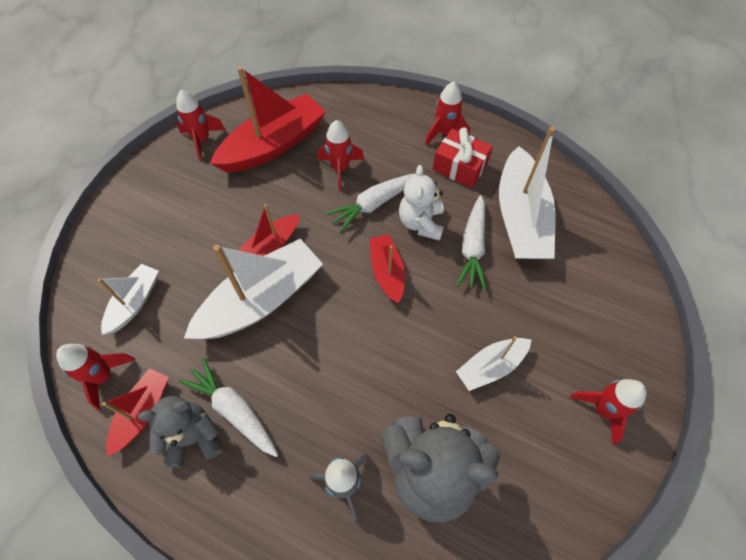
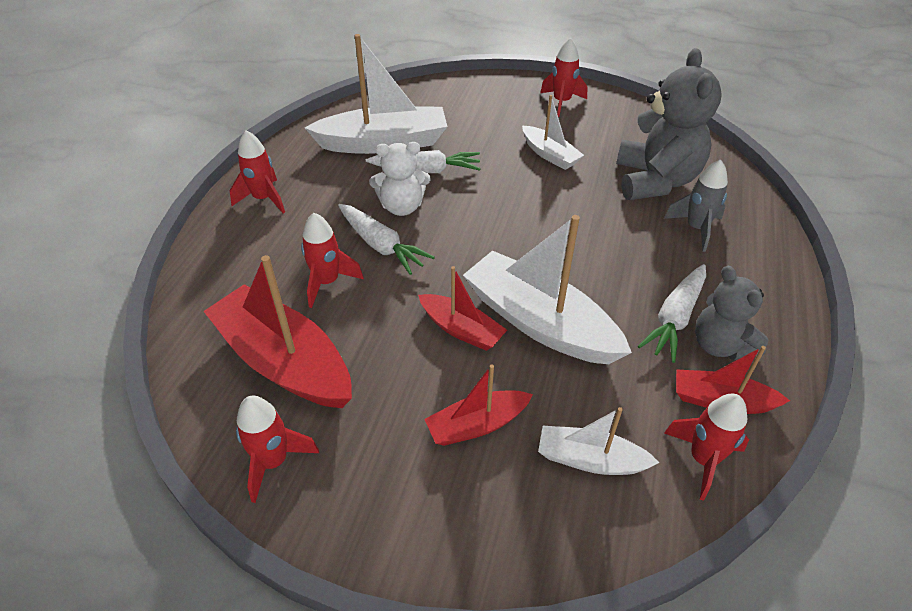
camera: 100 degrees left, 15 degrees down
red boat [370,235,405,303] -> red boat moved to [424,364,533,446]
red gift [433,127,493,188] -> none

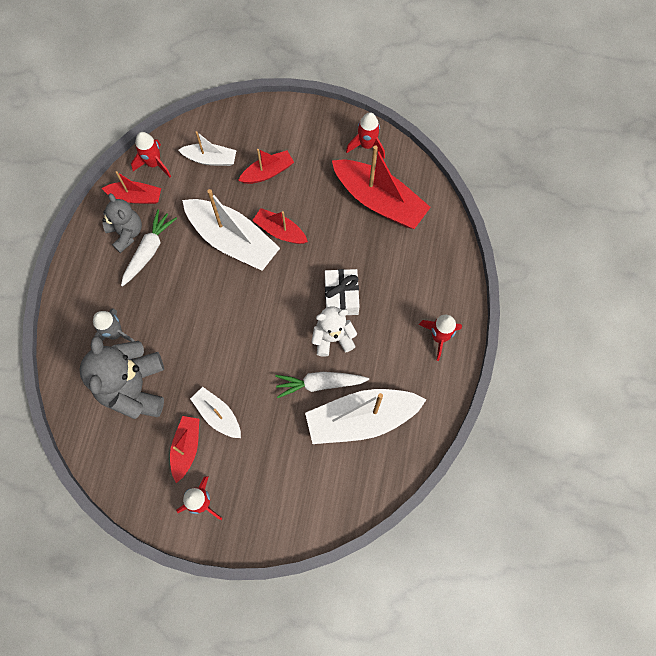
camera: 175 degrees right, 25 degrees up
red rocket [301,213,364,308] -> none
white carrot [338,204,435,275] -> white gift [325,269,360,315]
none -> red boat [170,416,199,483]

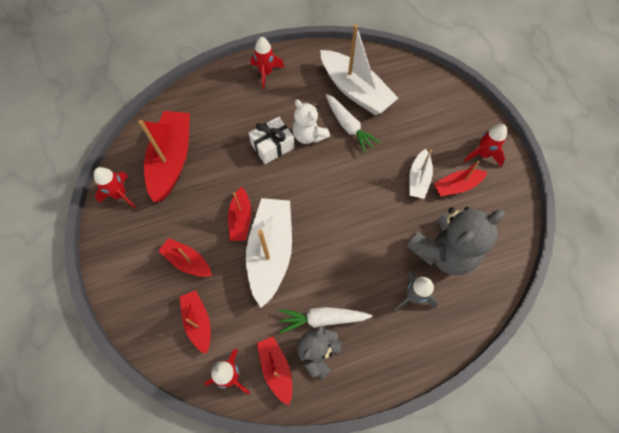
camera: 120 degrees left, 5 degrees down
white boat [178,131,237,166] -> red boat [180,290,211,354]

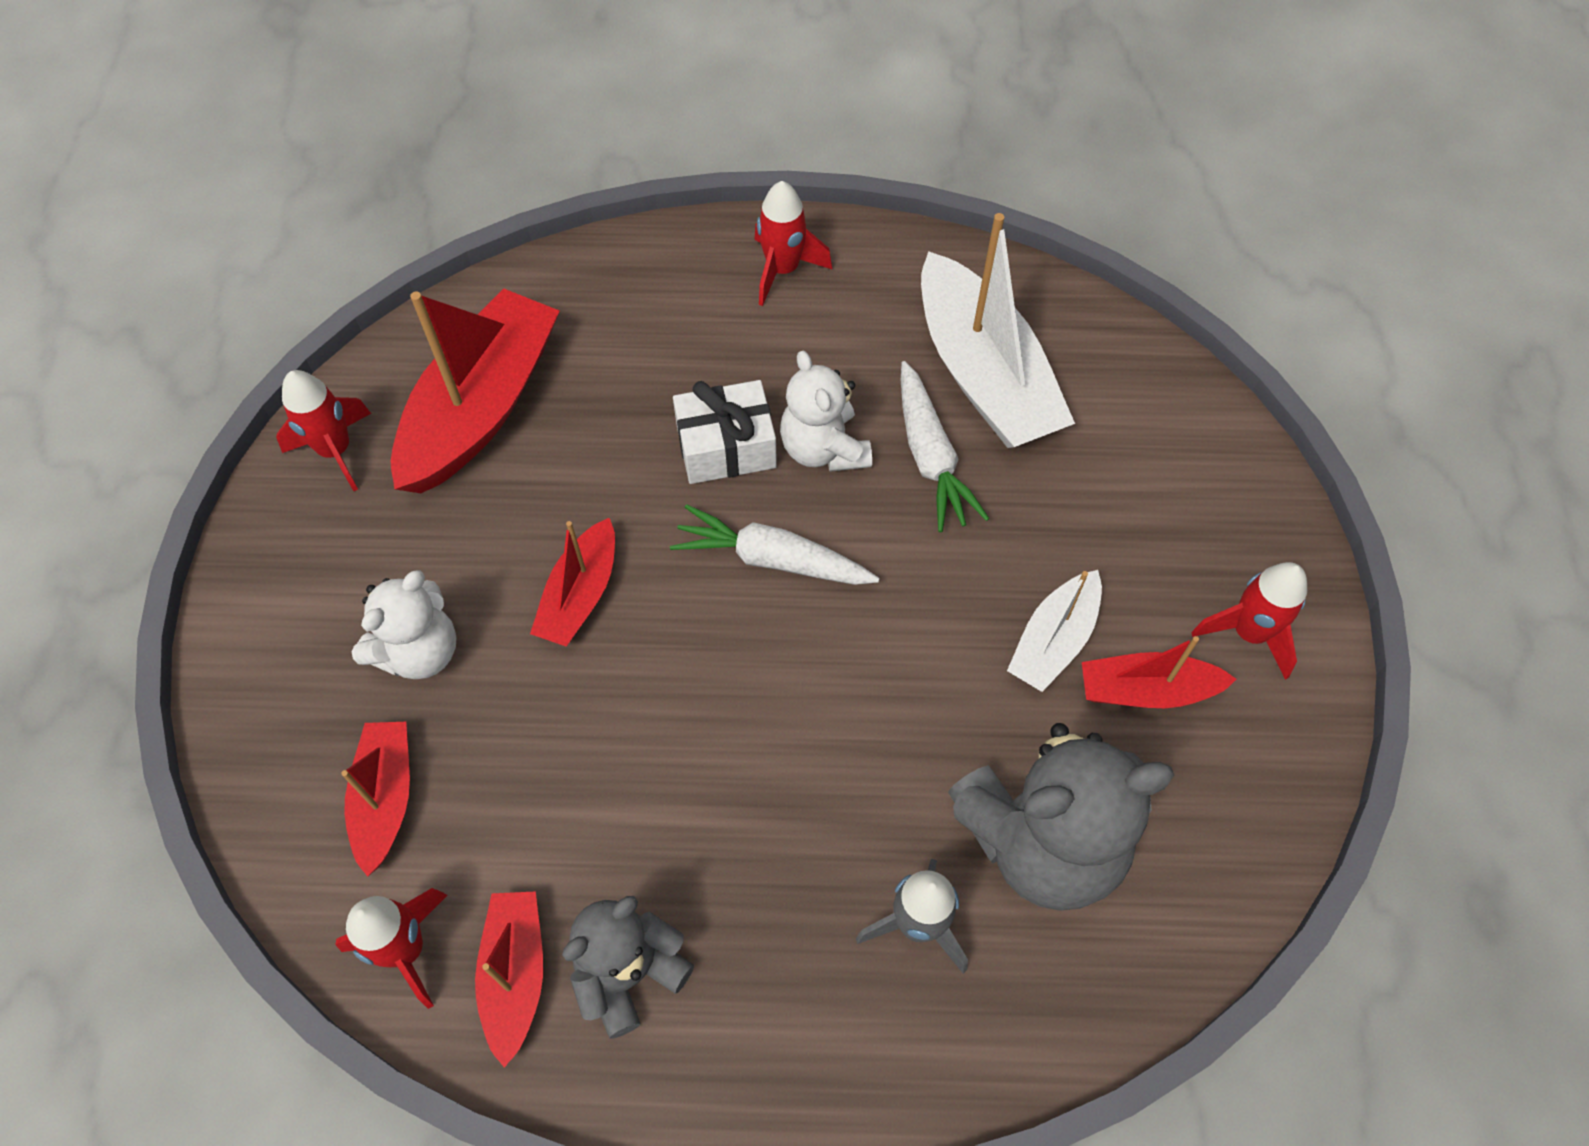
camera: 20 degrees right, 5 degrees down
red boat [158,238,212,277] -> white teddy bear [352,570,456,679]
white boat [246,198,292,308] -> none
white carrot [279,307,372,333] -> white carrot moved to [670,504,879,585]

